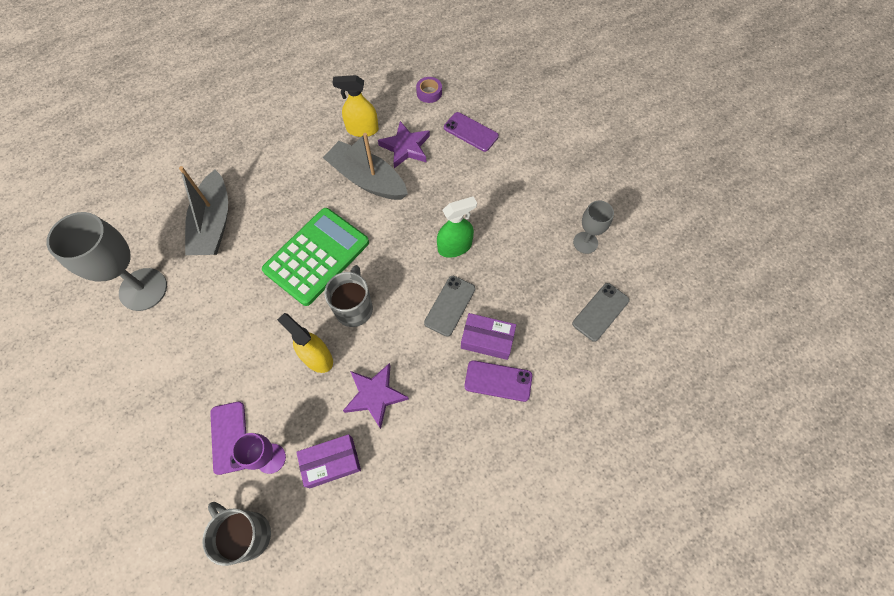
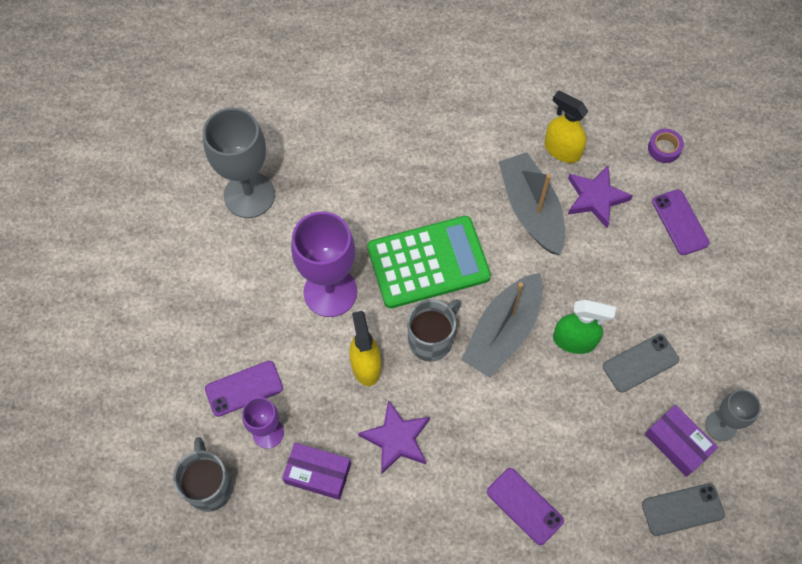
camera: 35 degrees right, 0 degrees up
grey boat [179,166,228,255] -> grey boat moved to [461,273,543,378]
purple phone [210,401,246,475] -> purple phone turned 45 degrees clockwise [205,361,283,417]
grey phone [424,276,475,337] -> grey phone moved to [603,334,679,393]
purple box [461,313,516,360] -> purple box moved to [645,405,718,477]
none -> purple goblet [291,212,357,317]

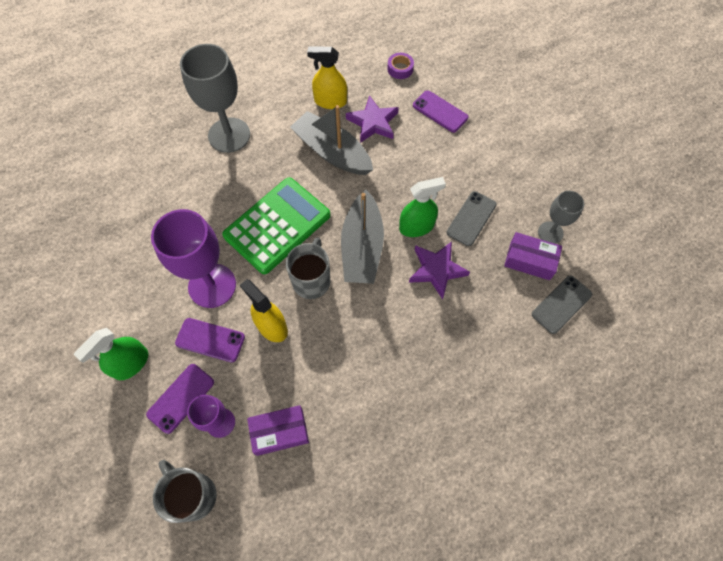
camera: 30 degrees left, 0 degrees up
grey goblet [203,108,275,218] -> grey goblet moved to [180,44,250,153]
purple star [358,400,430,474] -> purple star moved to [409,242,470,299]
purple phone [487,468,564,545] -> purple phone moved to [175,318,245,362]
none -> green spray bottle [74,328,148,380]

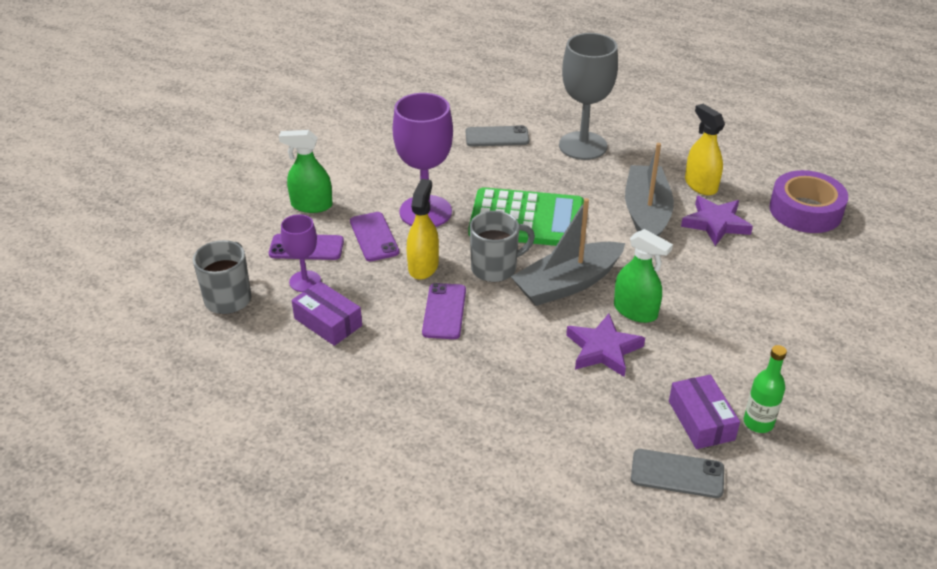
camera: 55 degrees right, 25 degrees down
purple tape [387,53,414,79] -> purple tape [769,170,848,233], size x2.06
purple phone [413,90,468,133] -> purple phone moved to [422,283,466,339]
grey phone [446,191,497,246] -> grey phone moved to [466,125,529,146]
grey goblet [538,191,584,244] -> green bottle [744,345,787,433]

